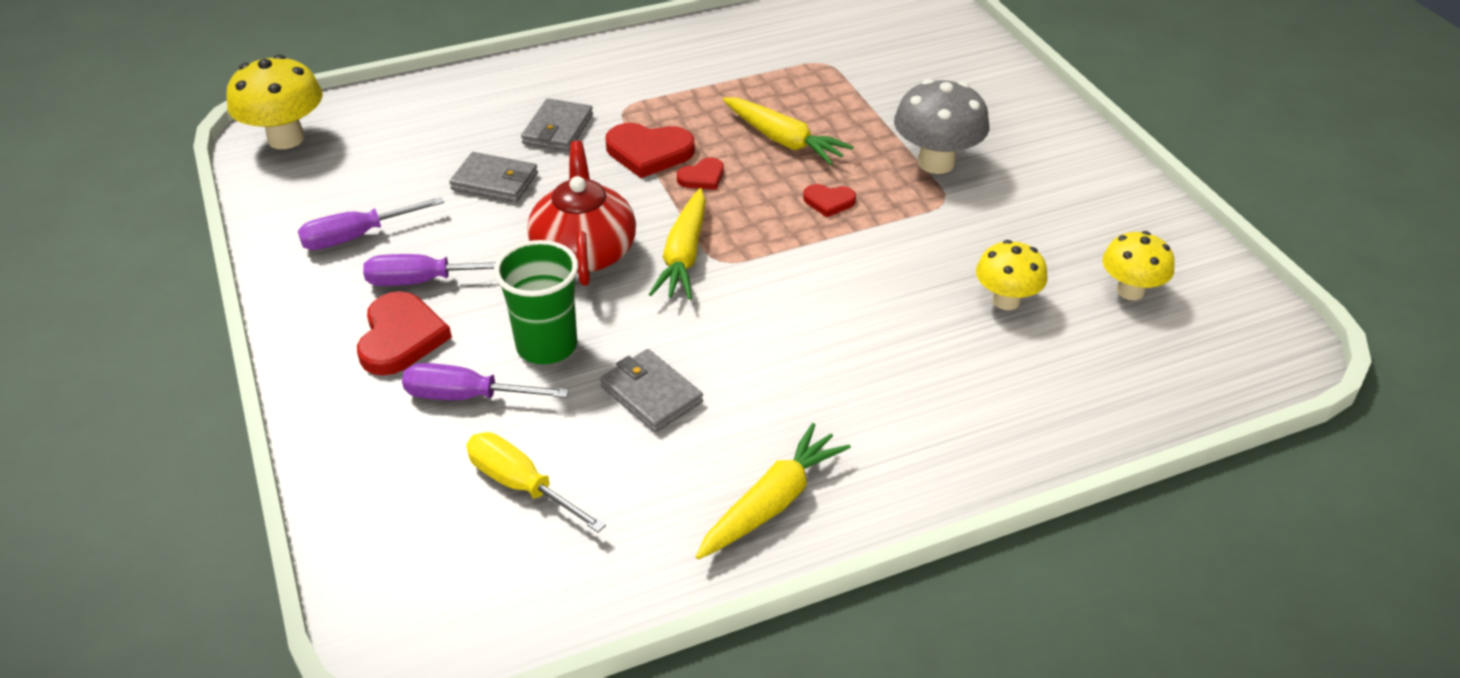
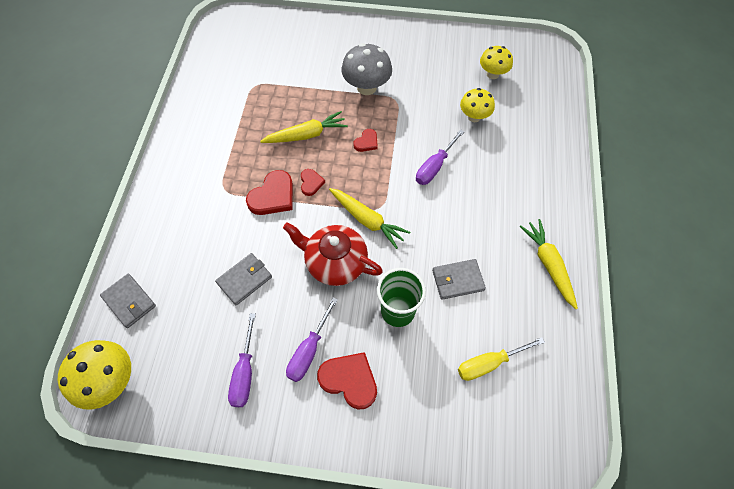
camera: 60 degrees left, 20 degrees up
purple screwdriver [402,363,569,400] -> purple screwdriver moved to [416,129,465,185]
grey wallet [521,98,593,152] -> grey wallet moved to [100,274,156,328]

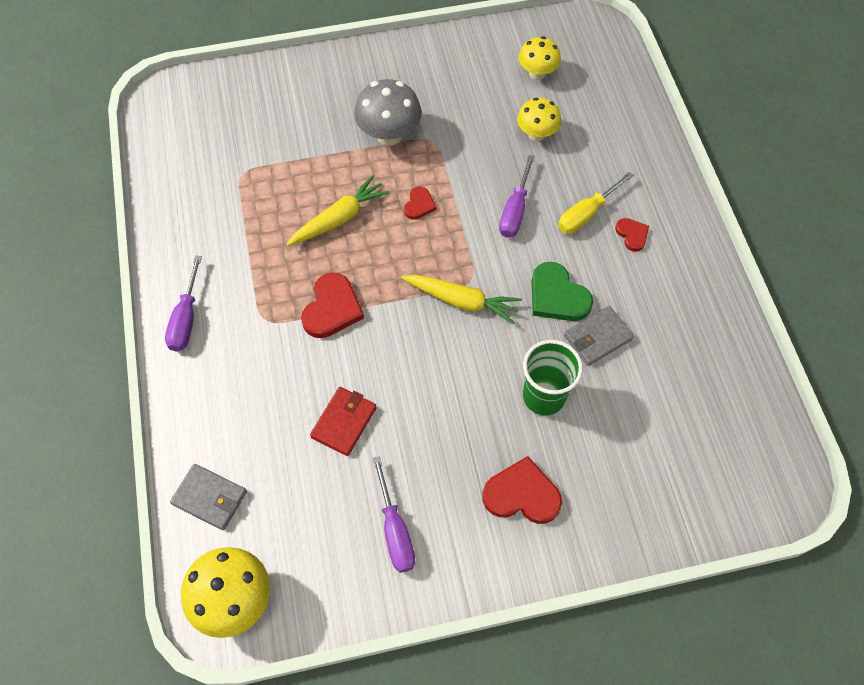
camera: 20 degrees left, 0 degrees up
grey wallet [215,253,272,305] -> red wallet [310,387,377,456]
red teapot [283,222,383,286] -> none
purple screwdriver [286,297,338,382] -> purple screwdriver moved to [165,256,202,351]
red heart [301,169,325,196] -> red heart moved to [615,218,649,252]
yellow screwdriver [458,337,545,381] -> yellow screwdriver moved to [558,172,634,234]
yellow carrot [519,219,578,309] -> none
none -> green heart [532,262,593,321]

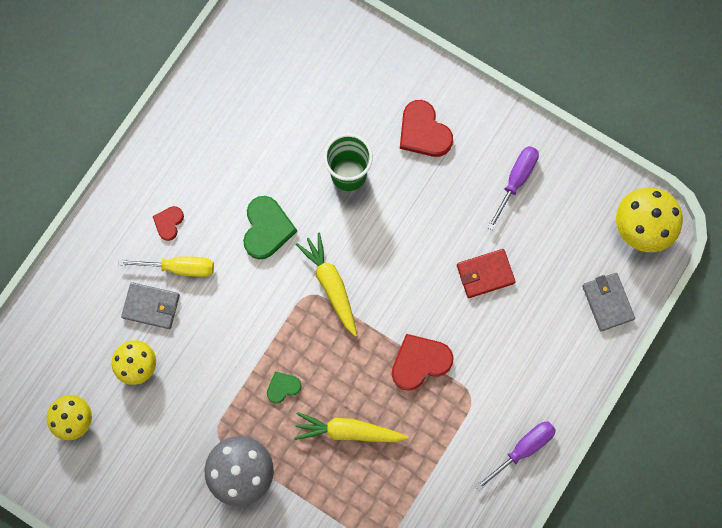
camera: 135 degrees left, 15 degrees up
red heart [404,186,436,220] -> green heart [267,372,302,403]
purple screwdriver [499,155,535,238] -> none
grey wallet [564,306,634,366] -> grey wallet moved to [121,282,180,329]

